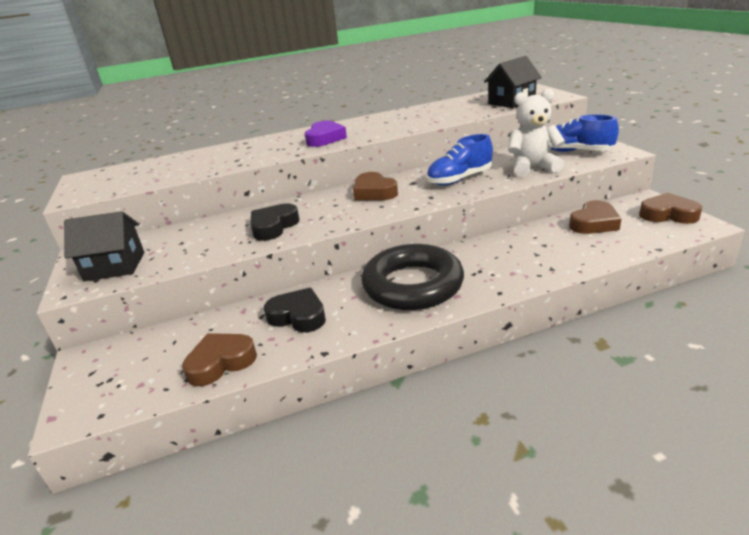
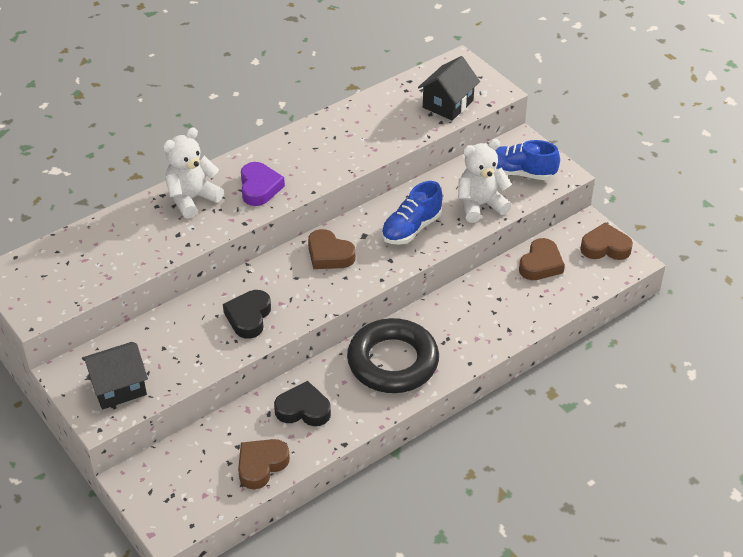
camera: 20 degrees left, 15 degrees up
none -> white teddy bear [163,127,224,219]

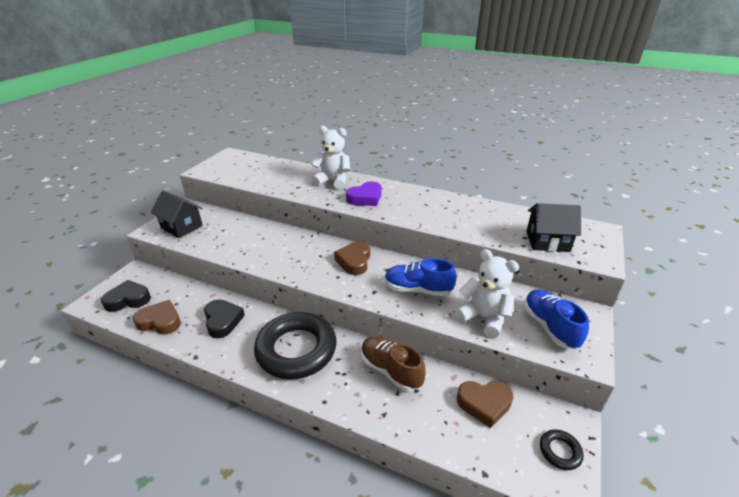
camera: 60 degrees right, 10 degrees down
black heart [223,290,271,339] -> black heart moved to [101,280,151,312]
brown heart [580,223,633,260] -> black ring [540,429,584,470]
none -> brown shoe [361,336,426,391]

